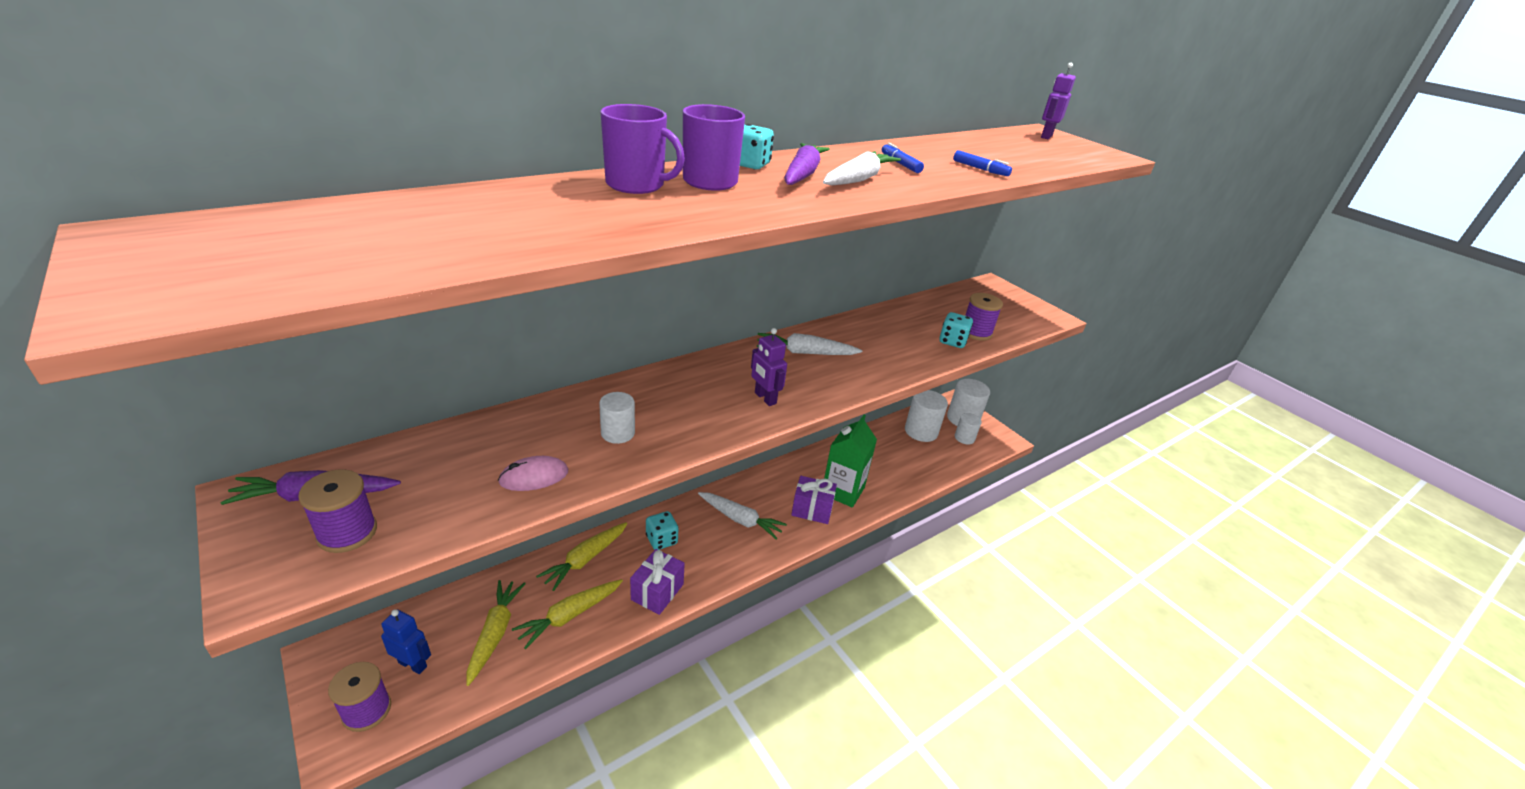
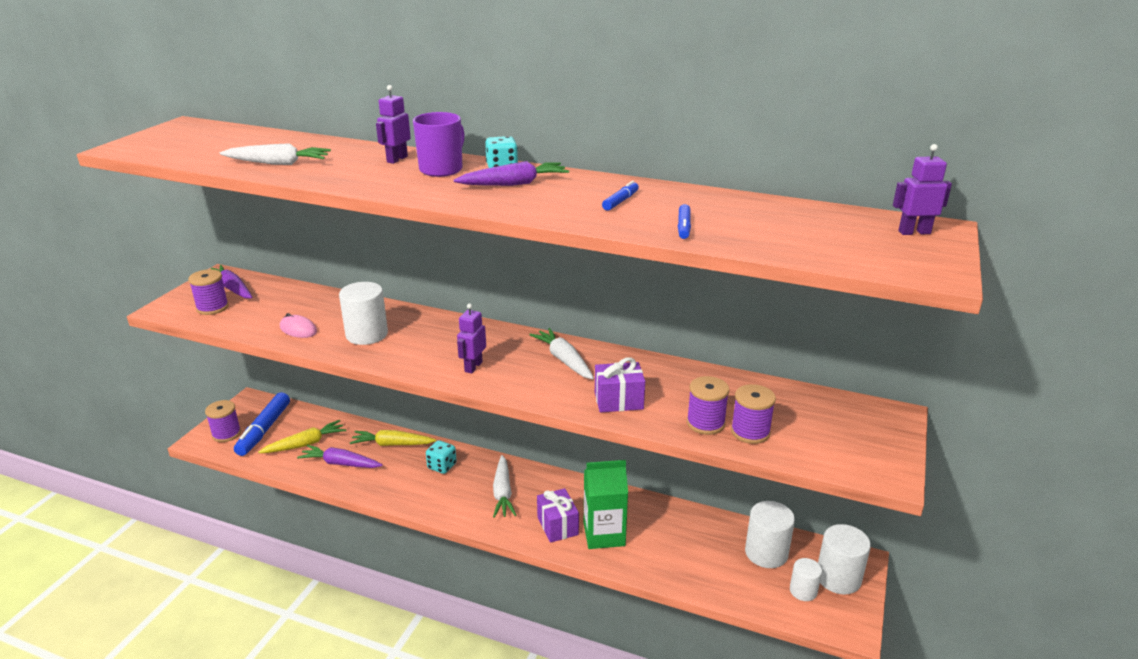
camera: 60 degrees right, 5 degrees down
blue robot [381,609,431,674] -> blue marker [234,392,290,456]
yellow carrot [512,579,623,649] -> purple carrot [297,445,383,468]
white cylinder [599,392,635,444] -> white cylinder [339,282,388,345], size x1.65
purple mug [601,104,685,194] -> purple robot [376,85,411,164]
purple gift [630,549,685,615] -> purple gift moved to [595,357,645,413]
white carrot [823,151,901,185] -> white carrot moved to [220,143,331,165]
turquoise dice [939,312,973,348] -> purple spool [687,376,729,435]

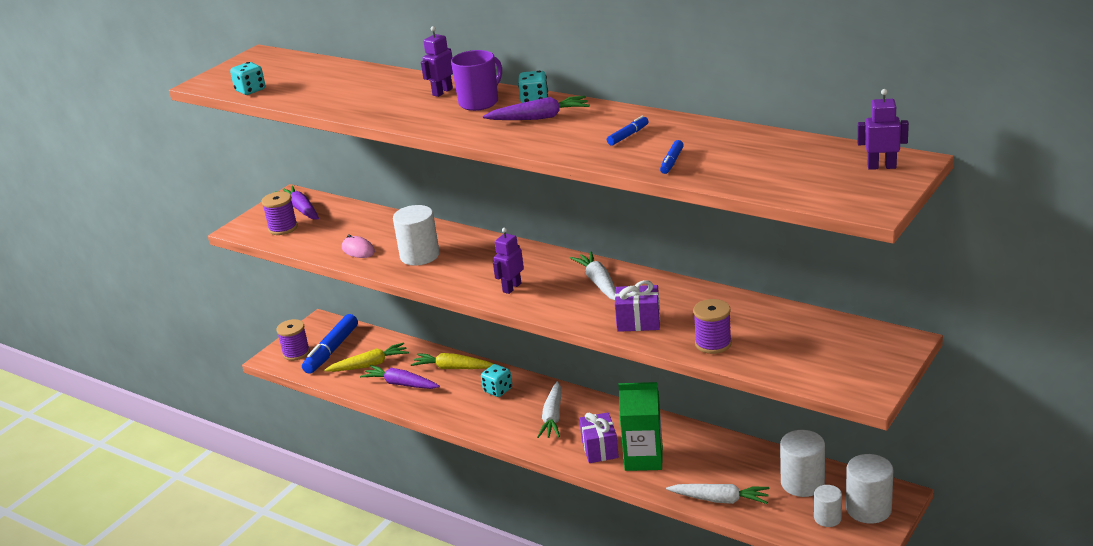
camera: 15 degrees right, 0 degrees up
white carrot [220,143,331,165] -> white carrot moved to [666,484,770,504]
purple spool [731,384,776,444] -> none
none -> turquoise dice [230,62,265,95]

